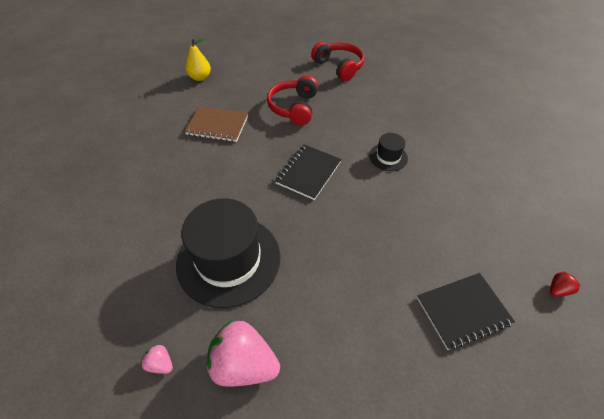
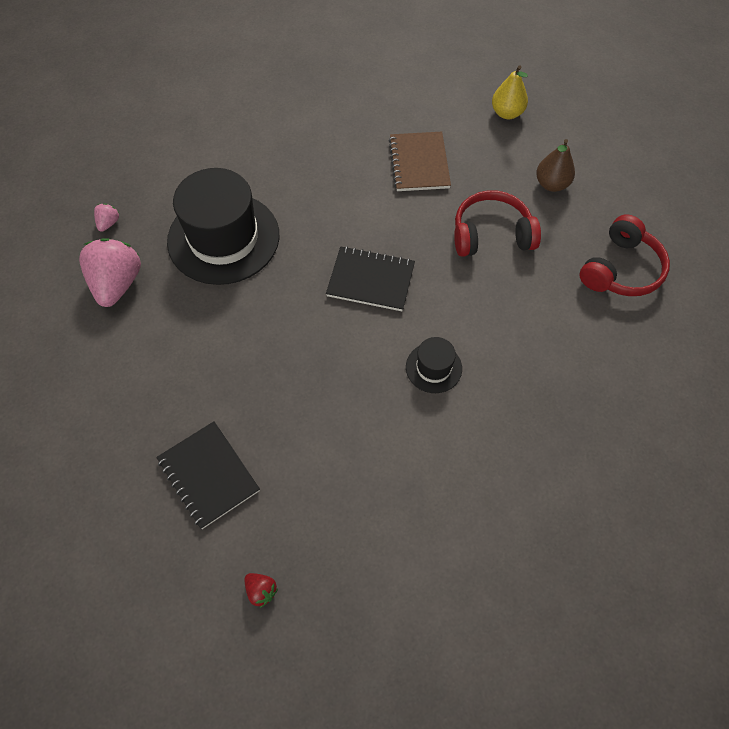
camera: 75 degrees right, 10 degrees up
none -> brown pear [536,139,575,192]

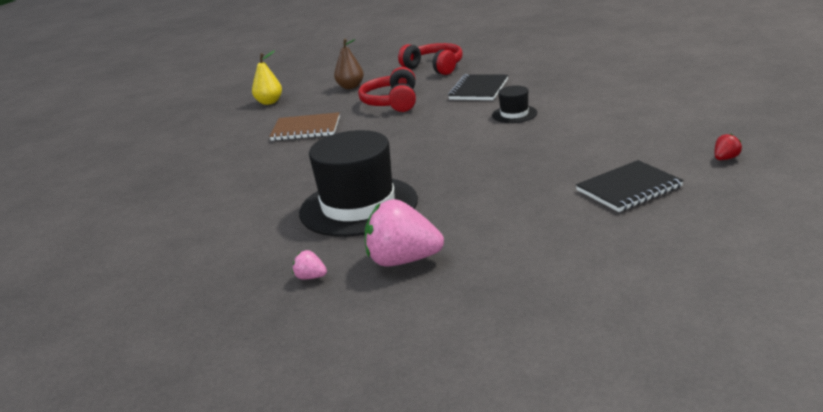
camera: 80 degrees left, 35 degrees down
black notebook [326,246,415,311] -> black notebook moved to [448,74,508,100]

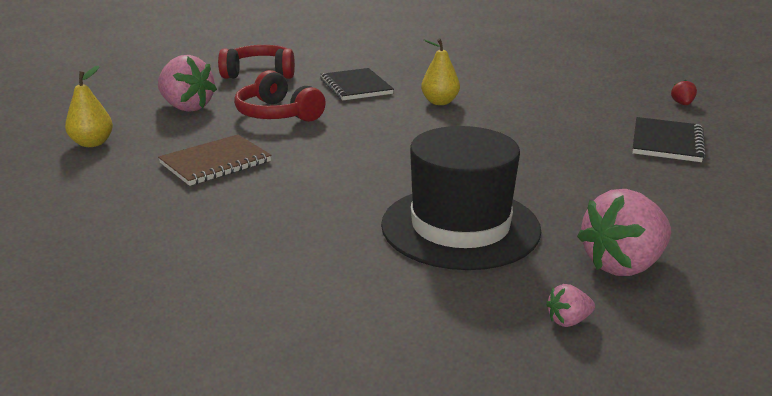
camera: 45 degrees left, 0 degrees up
brown pear [334,39,364,89] -> pink strawberry [158,55,217,112]
black hat [492,86,537,123] -> yellow pear [421,38,460,105]

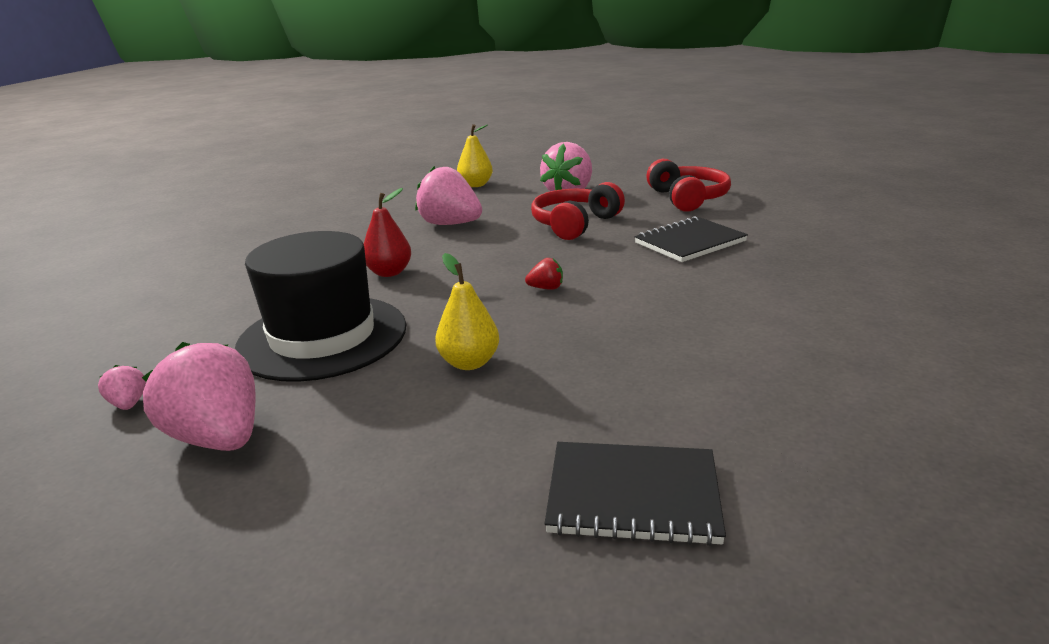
camera: 80 degrees right, 0 degrees up
brown notebook [158,134,271,186] -> pink strawberry [415,166,482,225]
yellow pear [421,38,460,105] -> yellow pear moved to [435,253,499,370]
red strawberry [671,80,697,105] -> red strawberry moved to [525,258,563,290]
none -> red pear [364,188,411,277]

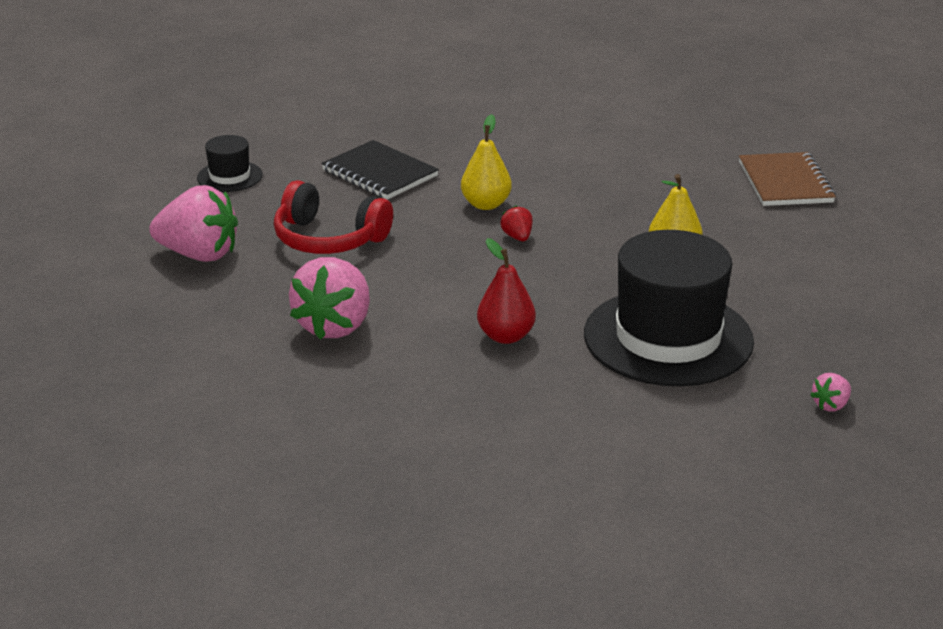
camera: 105 degrees left, 5 degrees up
pink strawberry [142,342,255,451] -> none
yellow pear [457,124,493,187] -> yellow pear moved to [461,114,512,210]
black notebook [544,442,726,546] -> brown notebook [739,152,836,206]
red headphones [646,159,731,212] -> black hat [197,135,263,192]

